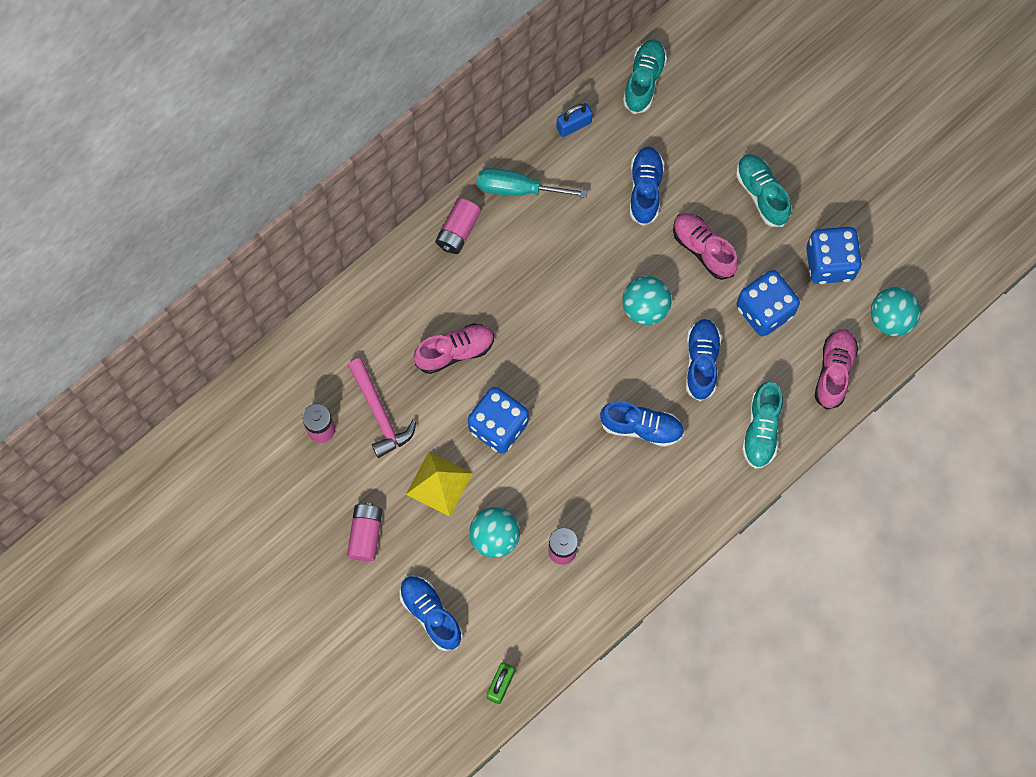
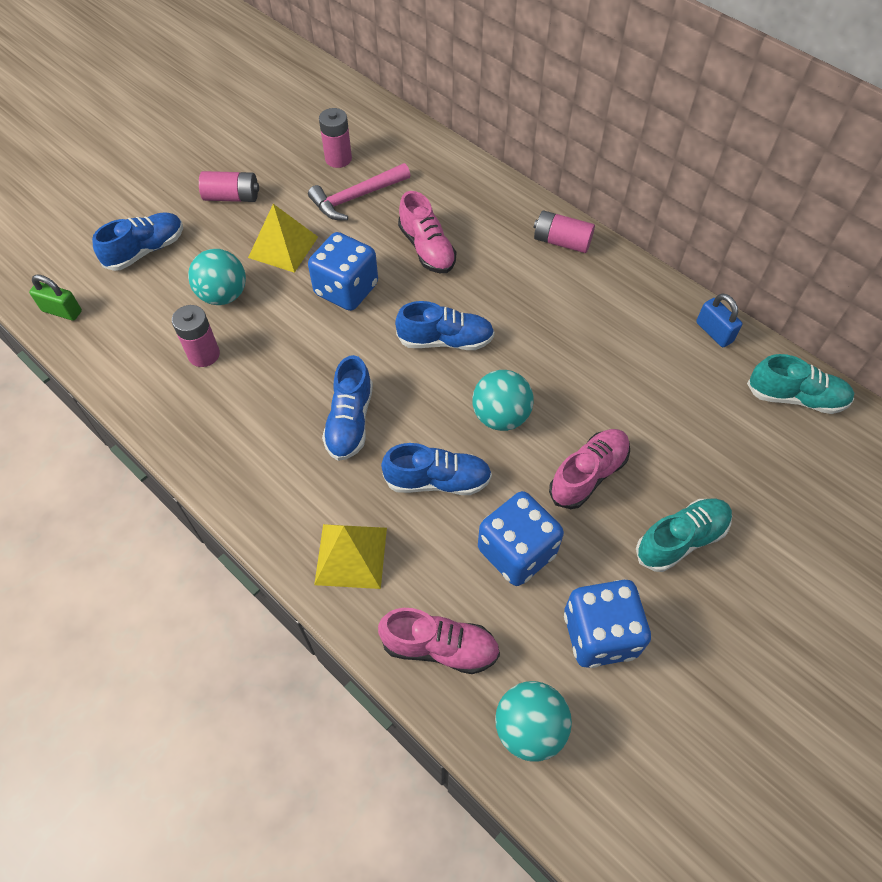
camera: 85 degrees right, 15 degrees down
turquoise screwdriver [477,168,587,198] -> none
blue shoe [630,147,664,226] -> blue shoe moved to [395,301,495,350]
turquoise shoe [742,382,783,469] -> yellow pyramid [314,524,387,589]

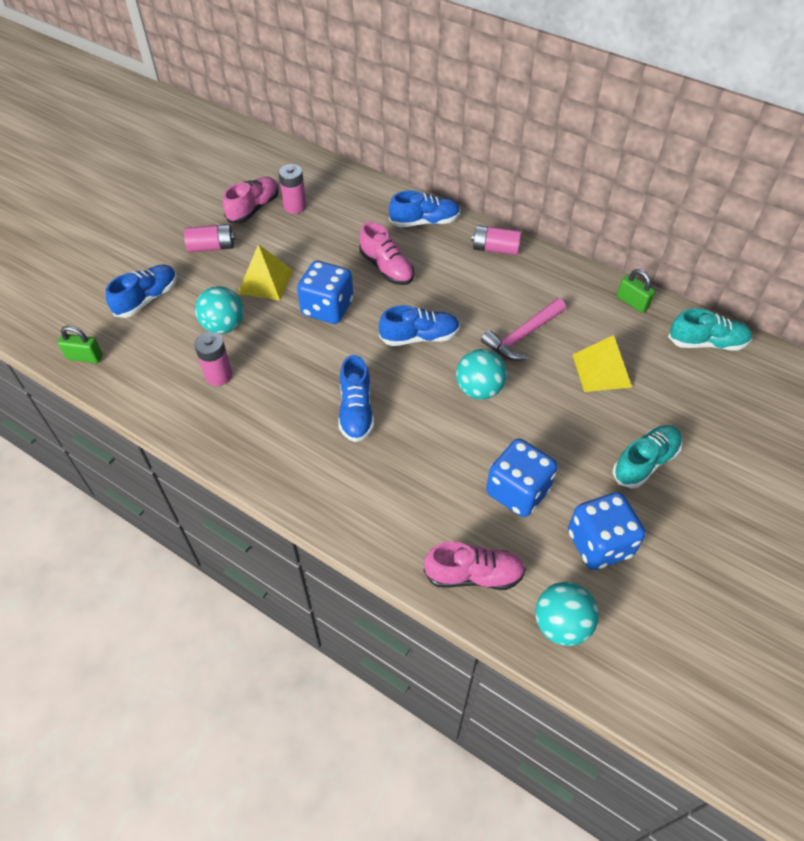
camera: 10 degrees left, 5 degrees down
pink hammer [308,163,410,220] -> pink hammer moved to [481,298,566,361]
yellow pyramid [314,524,387,589] -> yellow pyramid moved to [572,335,632,392]
blue shoe [381,443,492,495] -> blue shoe moved to [389,190,461,227]
pink shoe [549,429,630,509] -> pink shoe moved to [223,177,279,224]
blue padlock [696,293,742,347] -> green padlock [617,269,655,313]

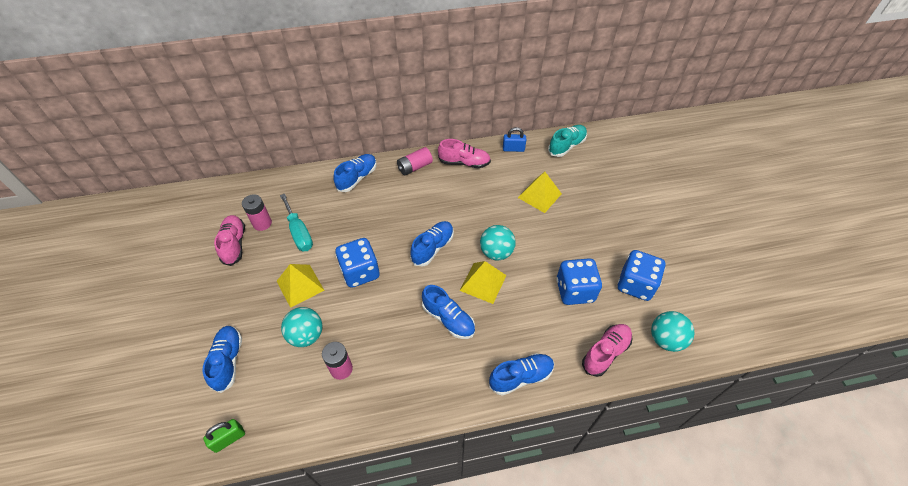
camera: 45 degrees left, 0 degrees up
pink battery [184,224,235,253] -> none
pink shoe [359,222,414,285] -> pink shoe moved to [438,139,491,168]
pink hammer [481,298,566,361] -> none
turquoise shoe [613,425,682,488] -> none
green padlock [617,269,655,313] -> blue padlock [503,127,526,152]
none -> turquoise screwdriver [280,194,313,251]
none -> yellow pyramid [459,261,507,304]
none -> blue shoe [489,353,554,396]

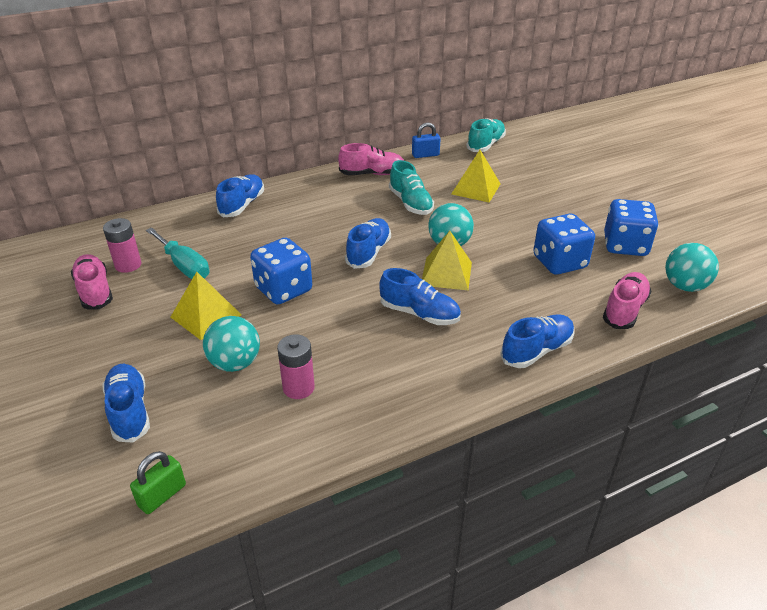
camera: 15 degrees left, 15 degrees down
pink battery [397,147,433,176] -> none
none -> turquoise shoe [389,160,434,215]

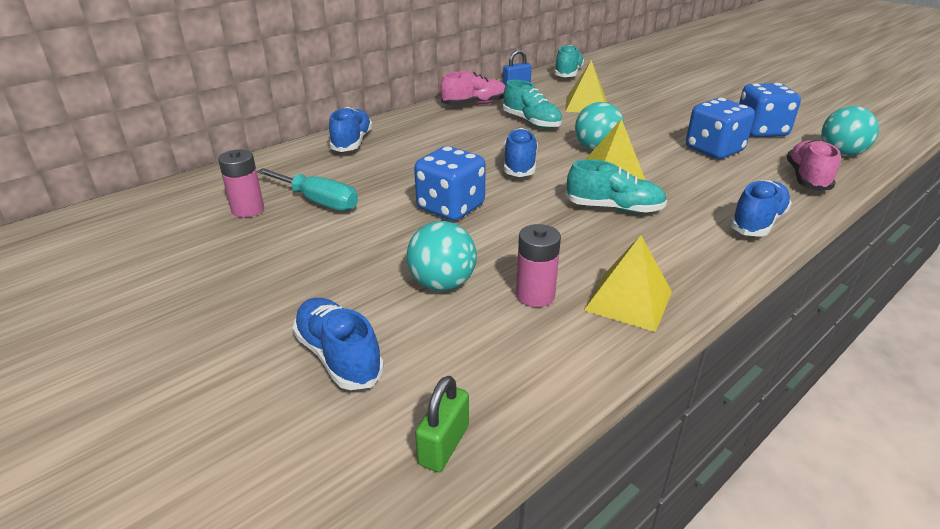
camera: 15 degrees left, 5 degrees down
pink shoe [71,254,113,309] -> none
yellow pyramid [170,272,242,340] -> yellow pyramid moved to [583,235,672,332]
blue shoe [379,268,461,325] -> turquoise shoe [566,160,667,213]

